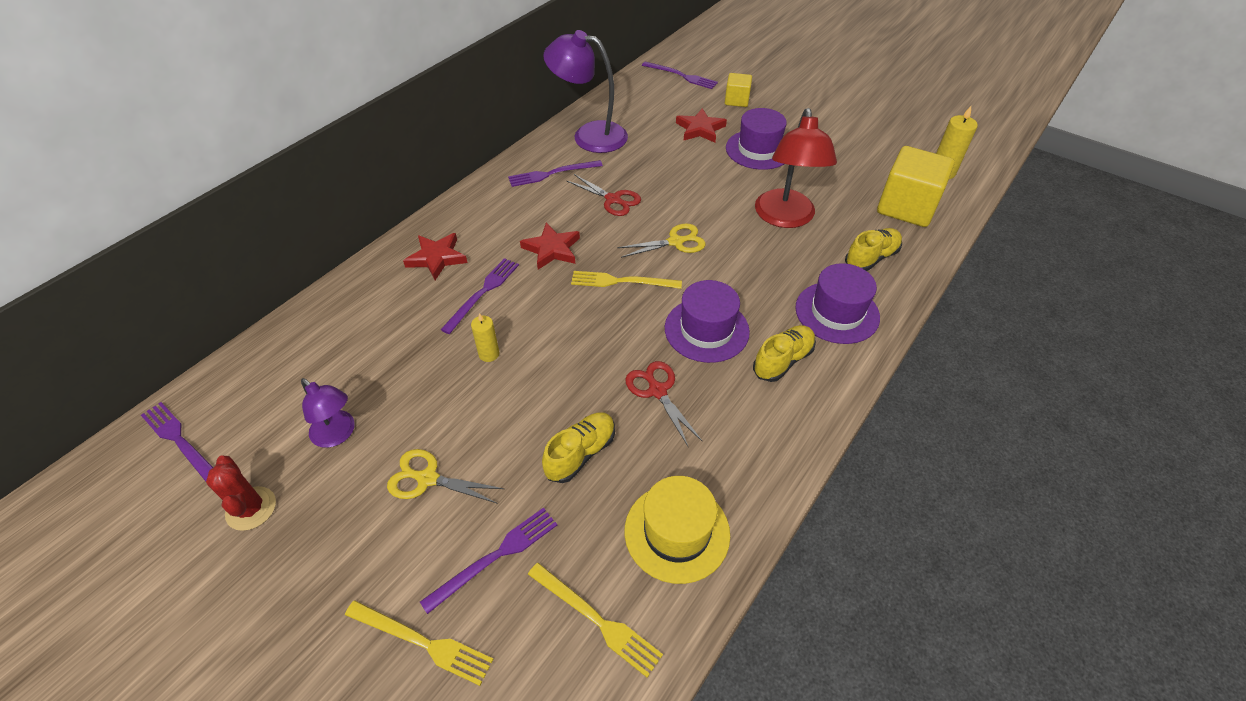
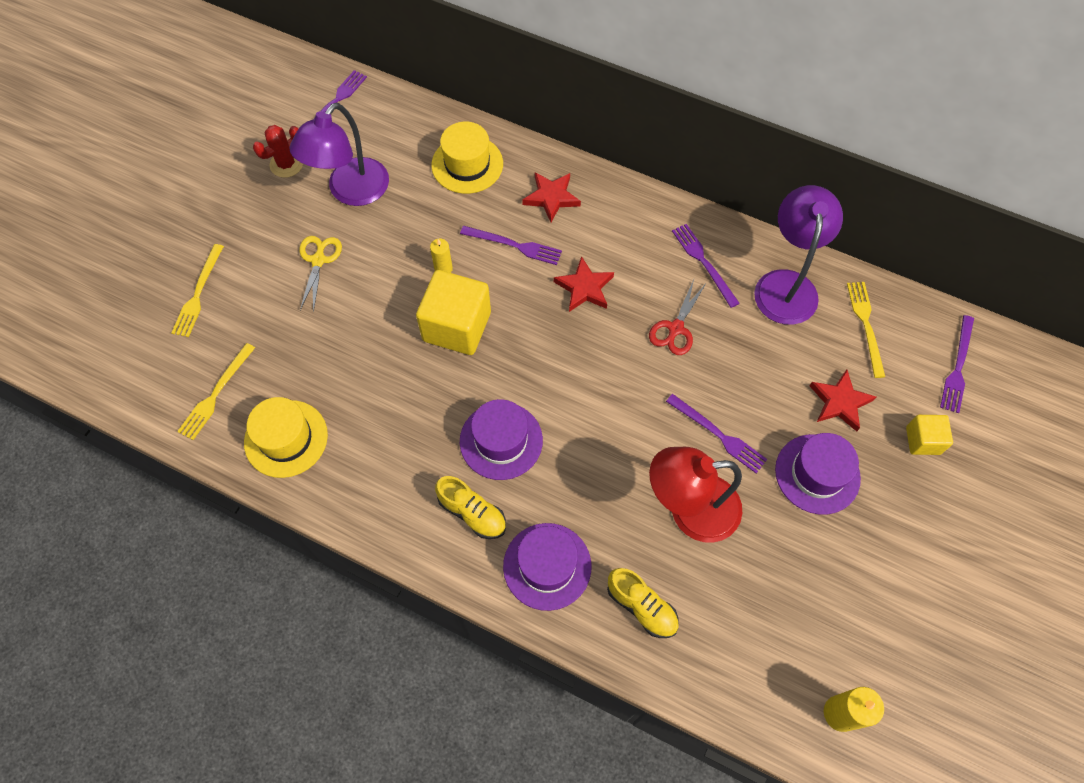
camera: 80 degrees right, 15 degrees up
purple lamp [301,378,355,448] -> purple lamp [289,103,389,206], size x1.76
purple fork [420,507,557,614] -> purple fork moved to [666,394,767,473]
yellow shoe [542,412,615,483] -> none
yellow fork [571,271,682,289] -> yellow fork moved to [847,282,885,378]
yellow scissors [617,223,706,258] -> none
red scissors [625,361,702,446] -> none
yellow cube [877,146,955,227] -> yellow cube moved to [416,270,491,355]
none -> yellow hat [431,122,503,194]

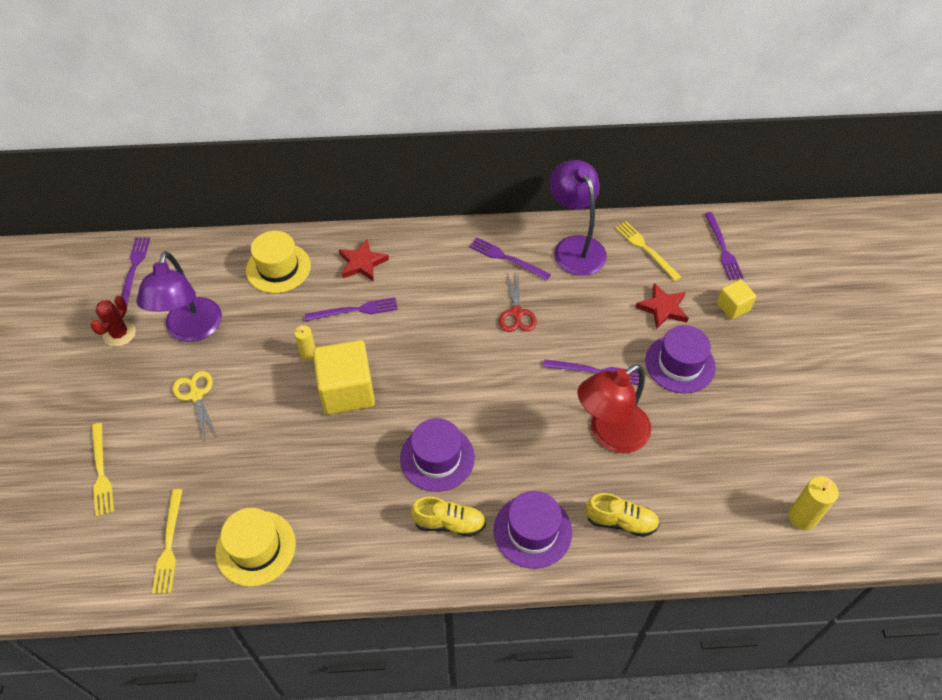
camera: 30 degrees left, 10 degrees down
red star [554,256,614,312] -> none

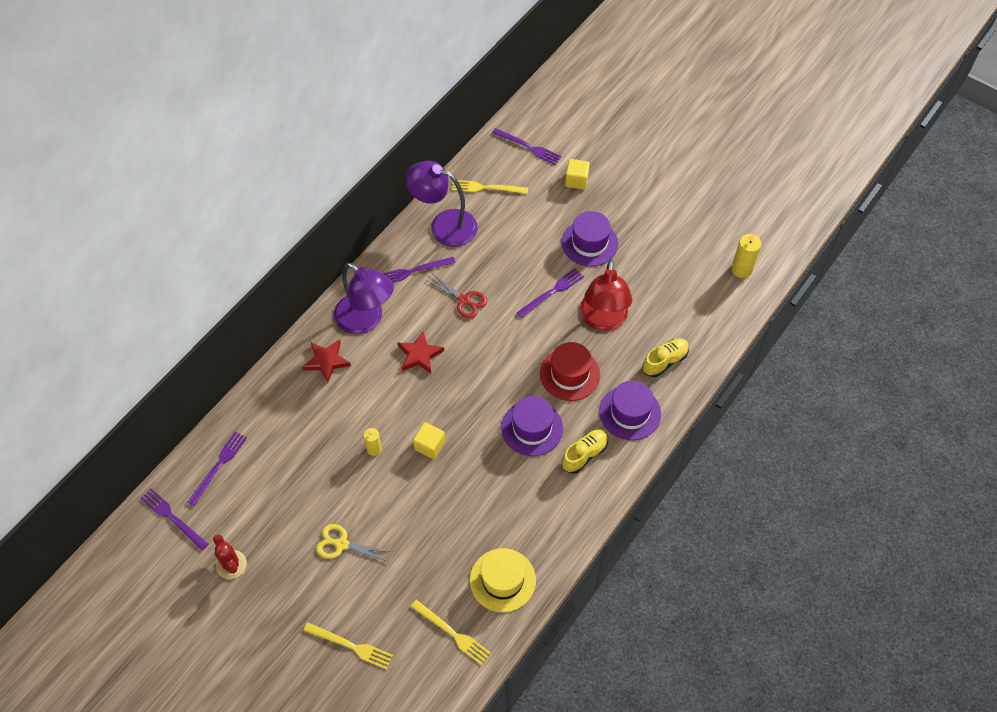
camera: 50 degrees left, 5 degrees up
purple lamp [137,251,222,342] -> purple lamp moved to [334,263,394,334]
yellow hat [246,231,311,293] -> none
purple fork [305,297,398,321] -> purple fork moved to [187,431,247,506]
yellow cube [313,340,375,415] -> yellow cube [413,422,445,459], size x0.53
red star [635,283,689,330] -> red star moved to [397,331,444,374]
none -> red hat [540,342,600,401]

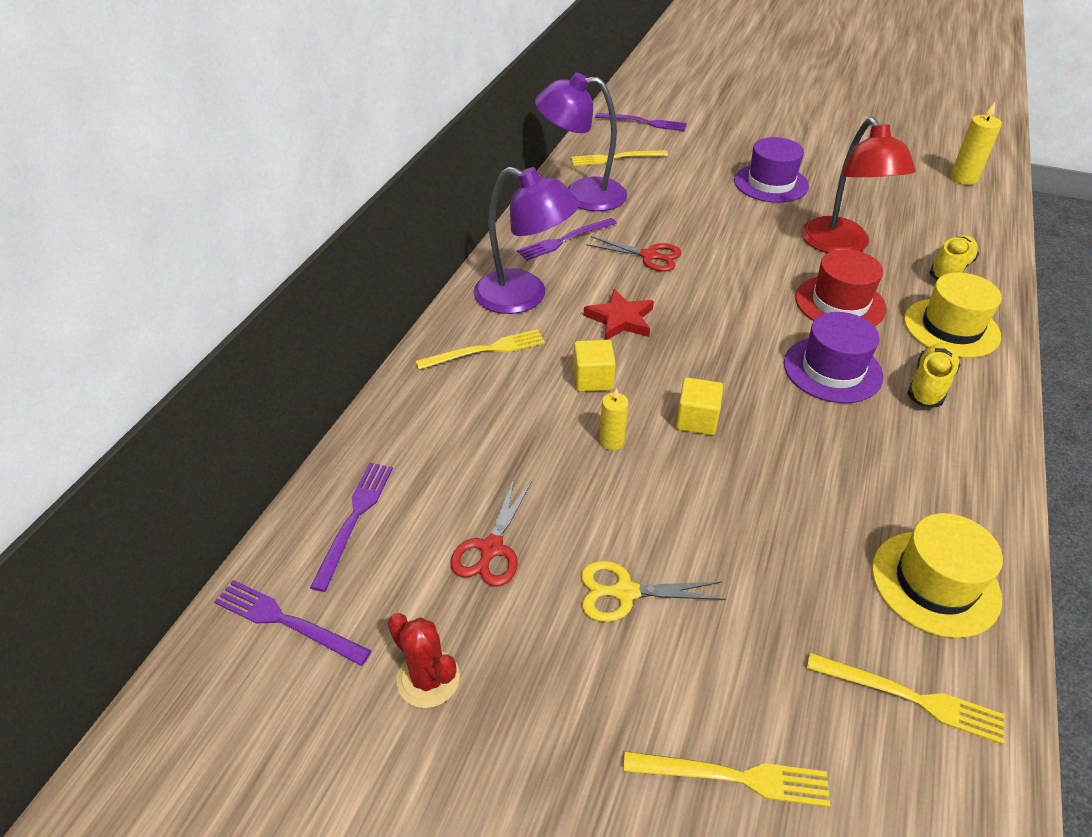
camera: 15 degrees left, 15 degrees down
red star [302,339,351,383] -> yellow fork [416,329,545,370]
purple fork [517,268,584,318] -> none
yellow cube [565,159,590,190] -> yellow cube moved to [573,340,616,392]
purple hat [600,381,661,440] -> yellow hat [904,272,1002,358]
none -> red scissors [450,479,532,587]

